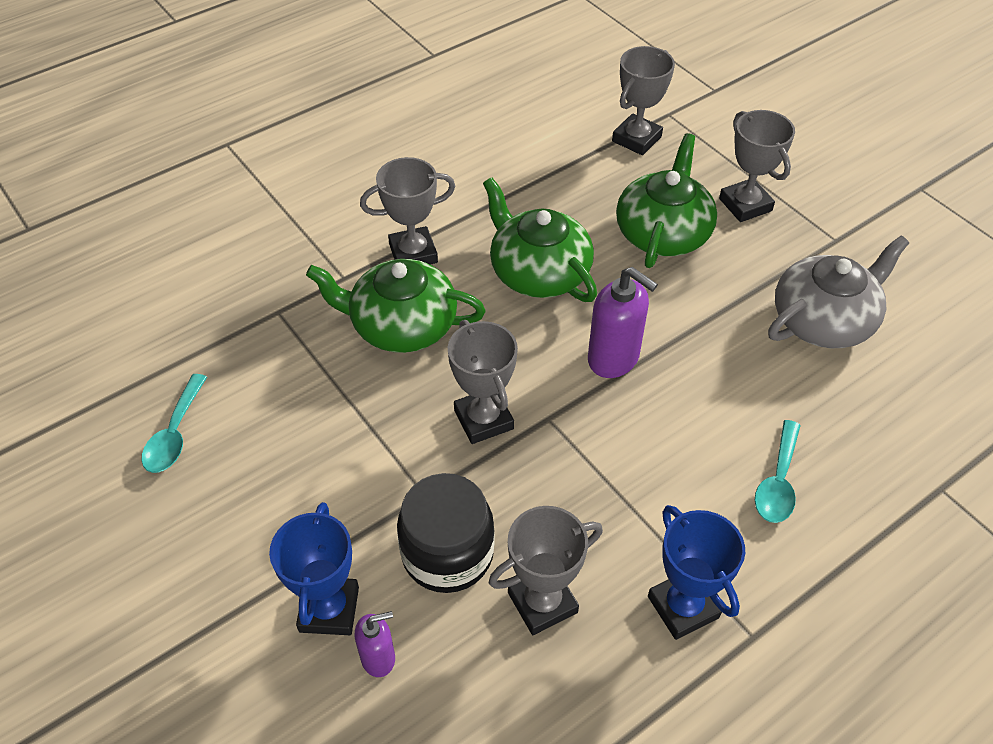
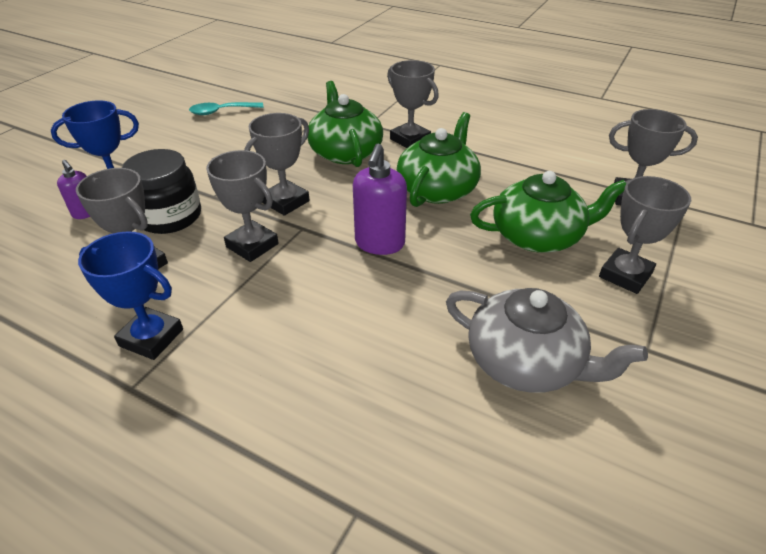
camera: 65 degrees right, 10 degrees down
blue trophy [648,505,745,640] -> blue trophy turned 75 degrees clockwise [78,231,183,360]
turquoise spoon [755,420,801,523] -> none
none -> grey trophy [206,150,279,262]

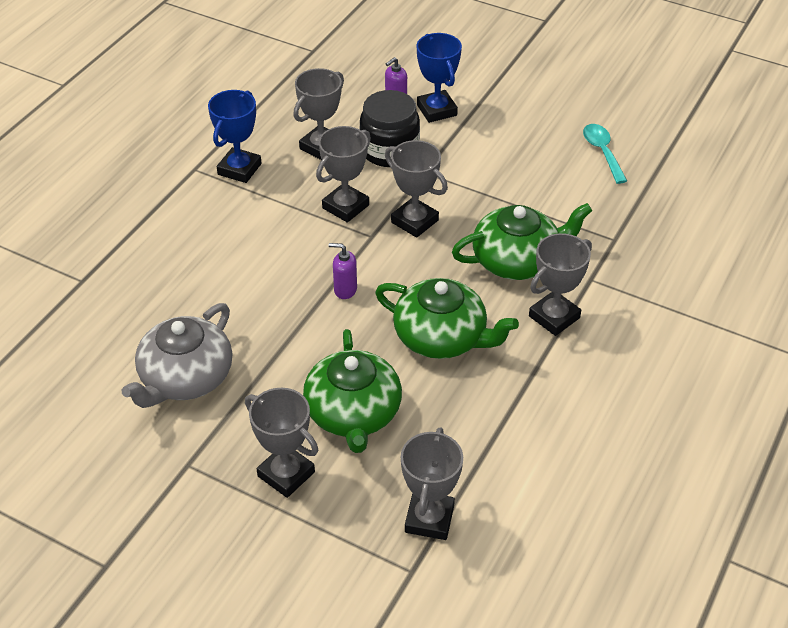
camera: 90 degrees right, 5 degrees up
purple soap dispenser [353,144,407,255] -> purple soap dispenser [329,243,357,299], size x0.58

